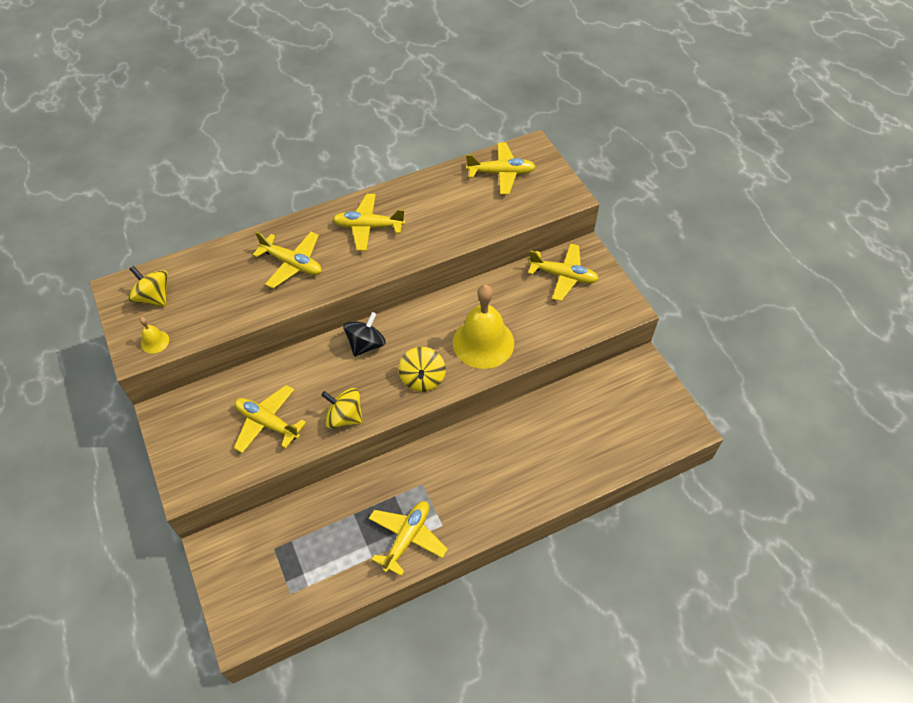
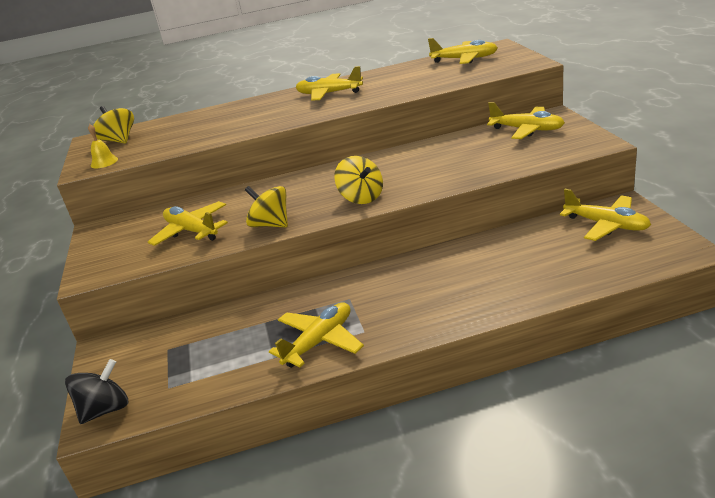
camera: 15 degrees right, 25 degrees down
yellow plane [253,231,322,289] -> yellow plane moved to [560,189,651,241]
black spinning top [343,312,386,357] -> black spinning top moved to [65,359,128,424]
yellow spinning top [398,347,446,392] -> yellow spinning top turned 45 degrees counterclockwise [334,156,383,204]
yellow bell [453,285,514,369] -> none

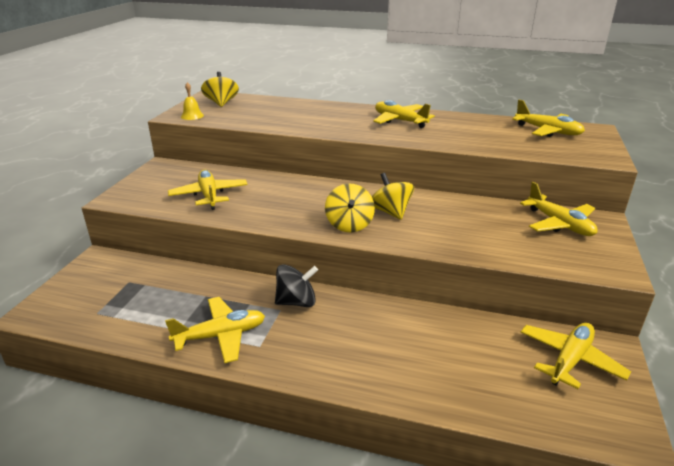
camera: 25 degrees right, 0 degrees up
black spinning top [65,359,128,424] -> black spinning top moved to [275,264,318,307]
yellow spinning top [245,186,288,227] -> yellow spinning top moved to [372,173,414,220]
yellow plane [560,189,651,241] -> yellow plane turned 120 degrees counterclockwise [521,323,631,389]

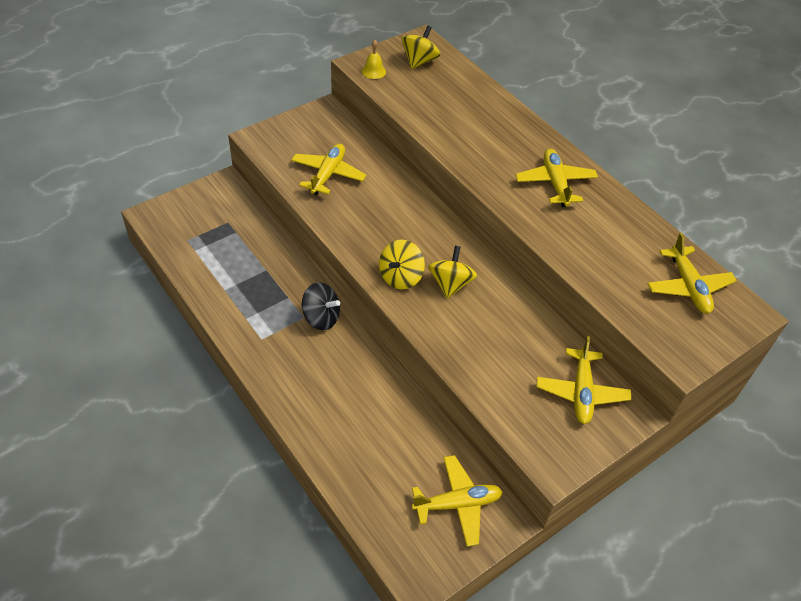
camera: 35 degrees right, 20 degrees up
yellow plane [165,297,265,363] -> none

